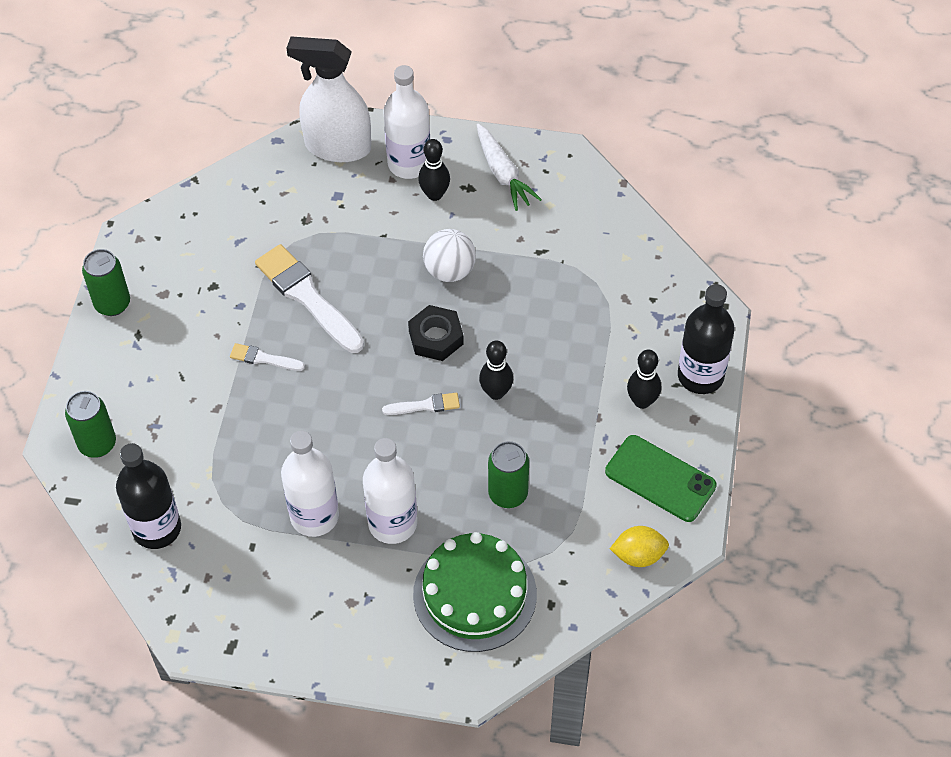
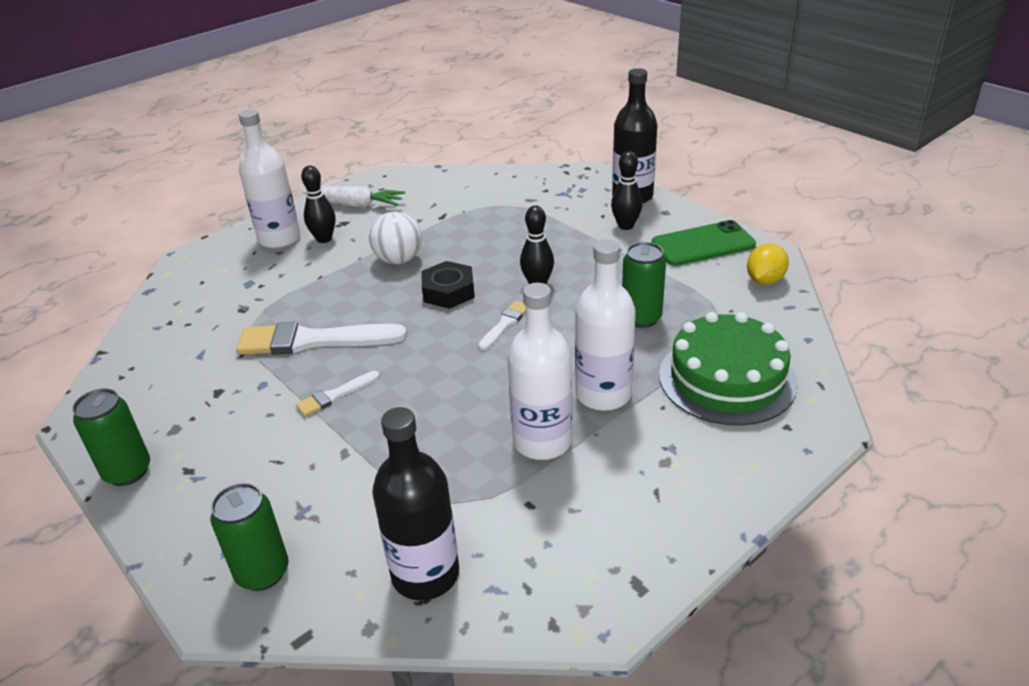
camera: 50 degrees left, 20 degrees down
white spray bottle [287,37,371,162] -> none

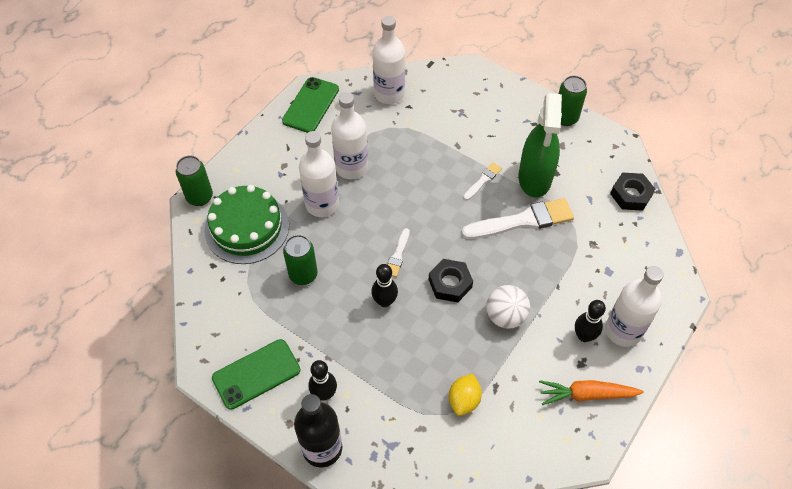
camera: 165 degrees right, 20 degrees up
green can [211,483,289,591] -> green can moved to [176,155,213,206]
white carrot [302,186,405,208] -> orange carrot [539,380,644,405]
black bottle [372,407,459,601] -> white bottle [373,16,405,104]
yellow lemon [747,243,789,285] -> yellow lemon moved to [449,373,482,416]
none -> green phone [282,77,339,133]
none -> green spray bottle [518,93,562,198]
none -> black nut [610,173,655,211]

